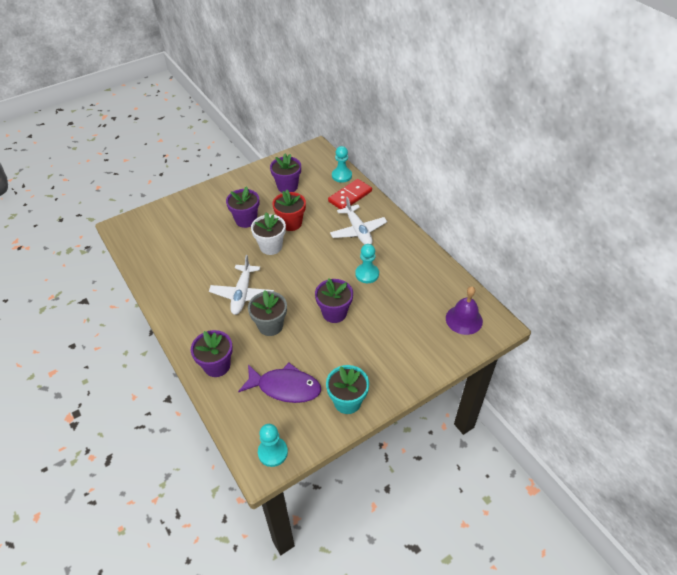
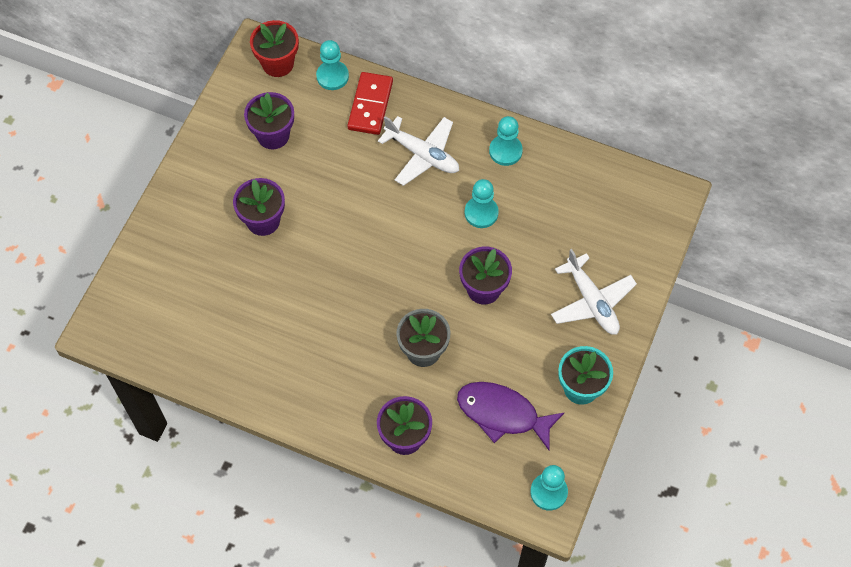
camera: 35 degrees left, 15 degrees up
white plane [209,255,274,315] -> white plane moved to [551,249,637,335]
purple fish [238,363,321,403] -> purple fish turned 135 degrees counterclockwise [457,382,565,450]
white flower pot [251,212,286,255] -> none
red flower pot [272,190,306,231] -> red flower pot moved to [250,20,299,77]
purple bell [446,286,483,335] -> none
none -> turquoise pawn [489,116,523,166]

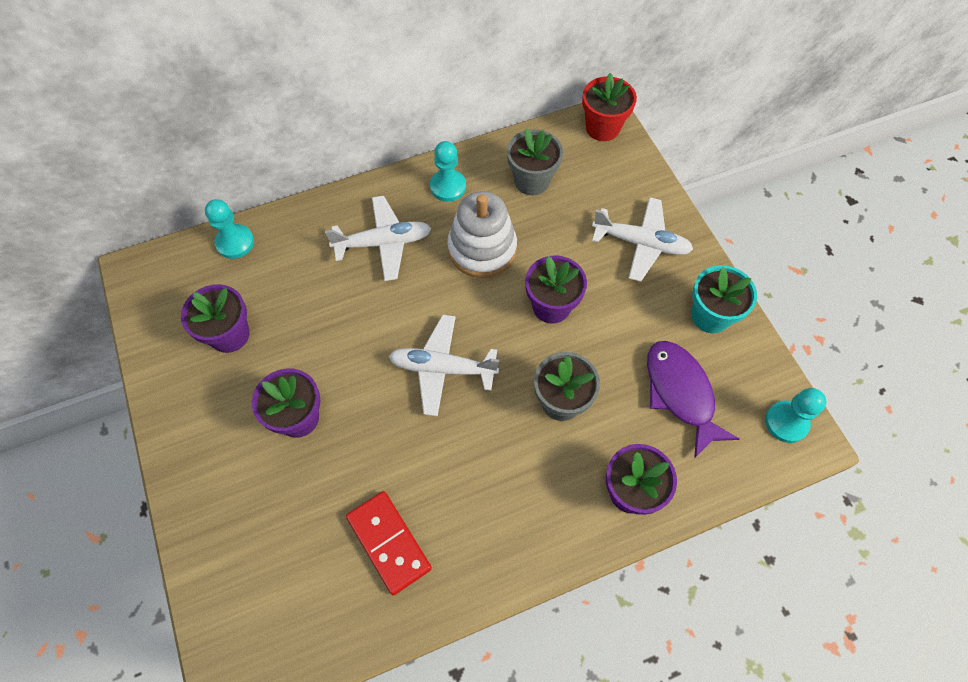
camera: 45 degrees left, 0 degrees up
red flower pot [250,20,299,77] -> red flower pot moved to [582,73,637,141]
red domino [347,72,393,135] -> red domino moved to [346,491,432,595]
purple fish [457,382,565,450] -> purple fish turned 90 degrees clockwise [647,341,740,459]
turquoise pawn [465,179,499,228] -> white stacking toy [447,191,517,278]
none -> white plane [389,315,499,416]
none -> grey flower pot [507,128,563,195]

